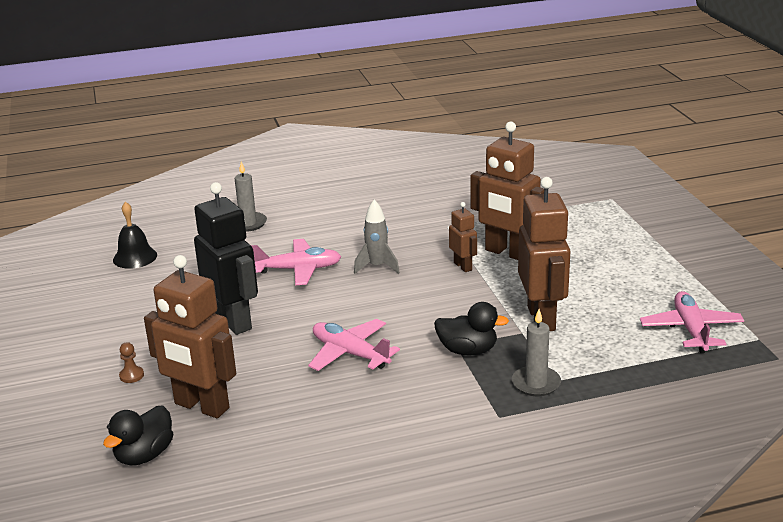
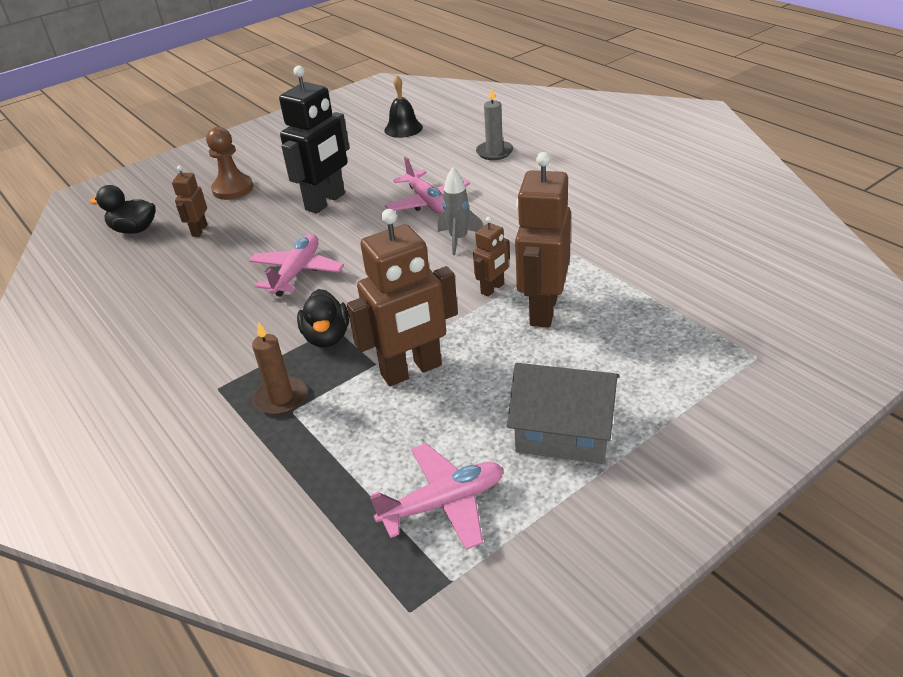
camera: 70 degrees right, 10 degrees up
brown pawn [119,342,144,383] -> brown pawn [206,127,253,200], size x2.09
brown robot [144,255,236,418] -> brown robot [172,166,207,237], size x0.50
grey candle [512,309,561,396] -> brown candle [252,322,307,415]
none -> grey house [507,363,619,464]

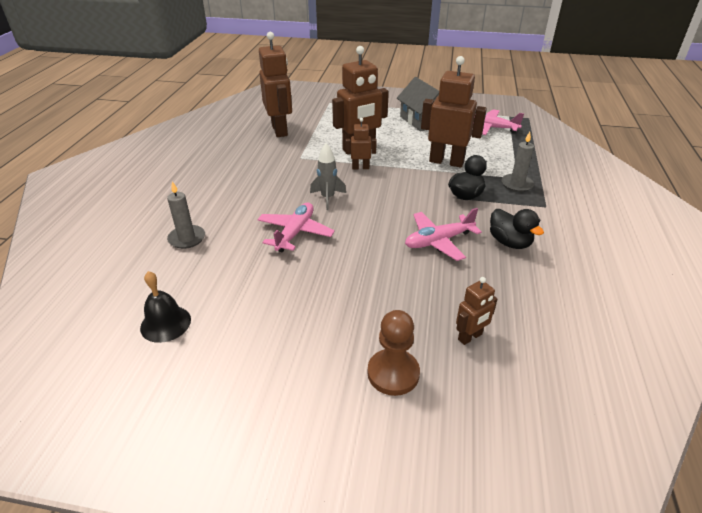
camera: 135 degrees left, 0 degrees up
black duck [90,185,156,234] -> black duck moved to [490,209,544,249]
brown candle [252,322,307,415] -> grey candle [501,132,534,192]
black robot [279,66,350,213] -> none
none -> brown robot [259,32,292,137]

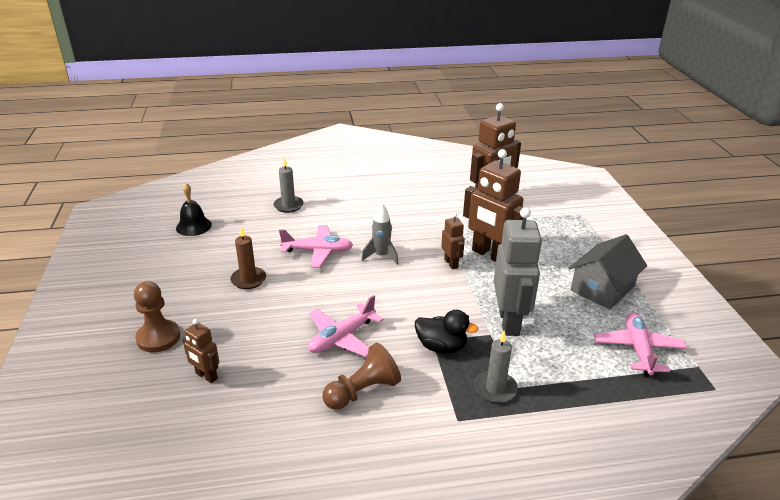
camera: 70 degrees right, 5 degrees down
pink plane [405,208,482,261] -> pink plane turned 90 degrees counterclockwise [308,295,384,357]
brown robot [421,56,487,167] -> grey robot [494,207,542,336]
black duck [490,209,544,249] -> brown pawn [323,343,401,410]
none -> brown candle [230,226,266,289]

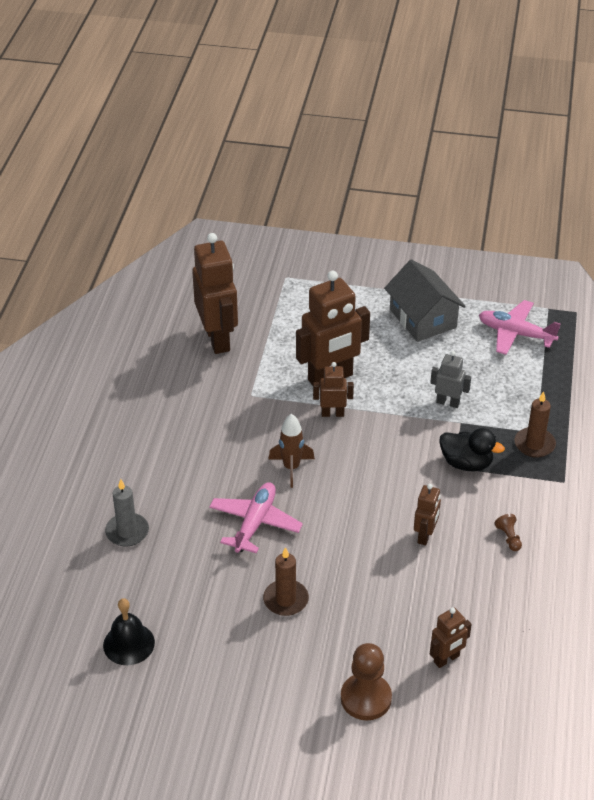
camera: 70 degrees left, 10 degrees up
pink plane [308,295,384,357] -> brown robot [414,484,441,545]
brown pawn [323,343,401,410] -> brown pawn [494,514,522,551], size x0.48
grey rocket [361,203,398,265] -> brown rocket [268,414,315,488]
black duck [415,310,479,354] -> black duck turned 75 degrees clockwise [439,428,505,471]
grey candle [474,331,518,403] -> brown candle [515,391,556,458]
grey robot [494,207,542,336] -> grey robot [430,351,471,408], size x0.50

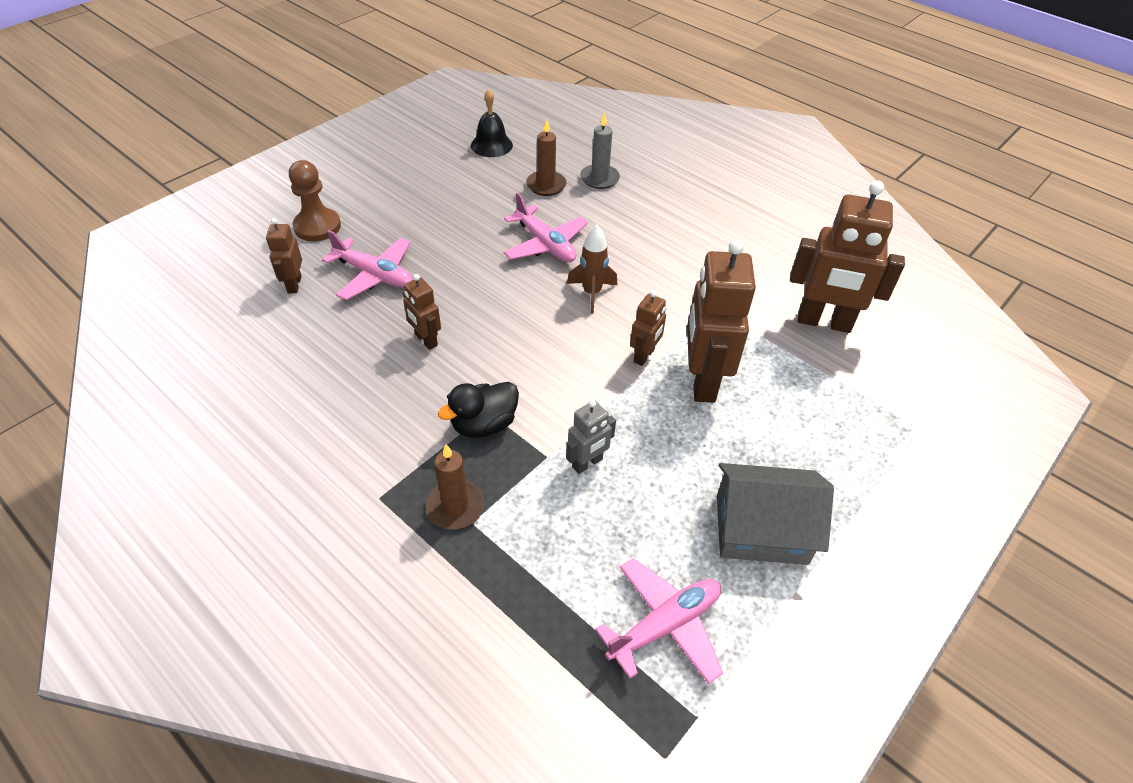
camera: 120 degrees right, 5 degrees up
brown candle [263,547,309,616] -> brown candle moved to [526,120,567,196]
brown pawn [494,514,522,551] -> none
none -> pink plane [322,230,413,300]

